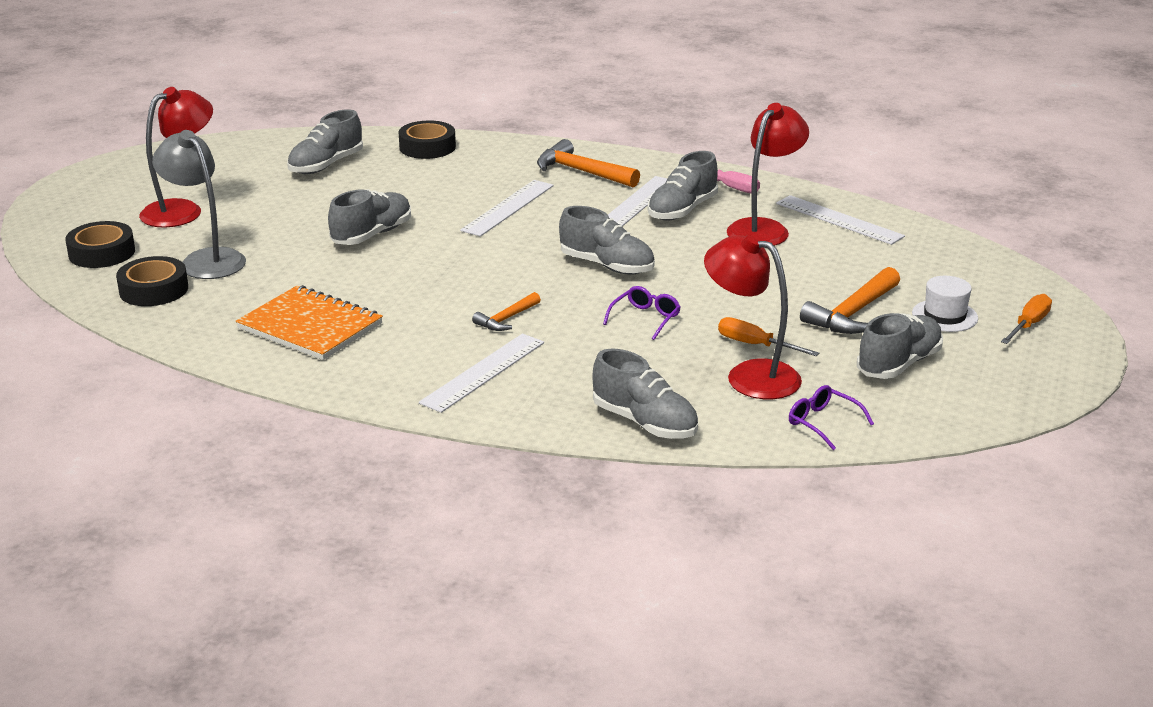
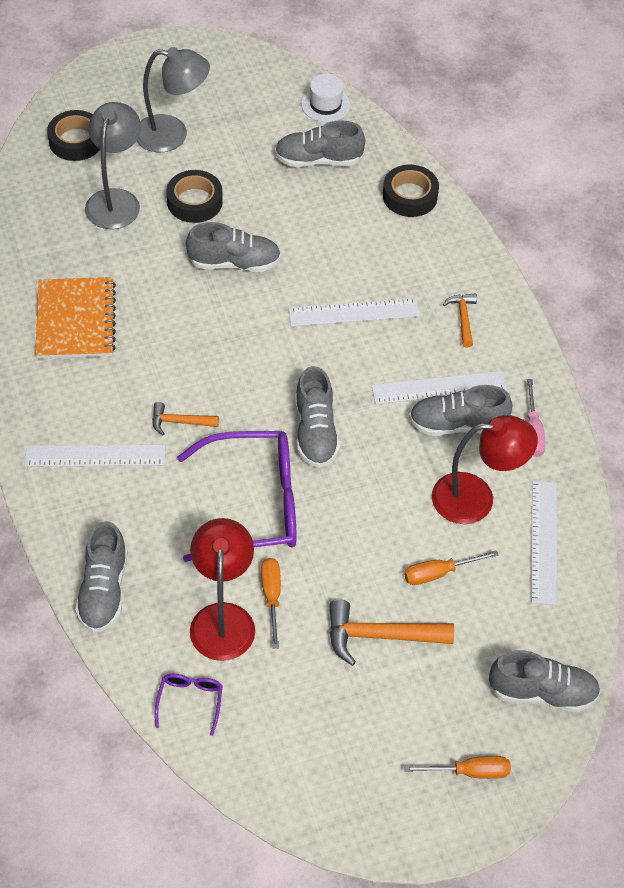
camera: 50 degrees right, 25 degrees up
black tape [116,256,188,306] -> black tape moved to [166,170,223,223]
red lamp [139,87,213,227] -> grey lamp [136,47,210,152]
orange hammer [537,139,640,188] -> orange hammer [443,293,477,347], size x0.58
purple glasses [603,286,681,340] -> purple glasses [177,431,297,562], size x2.33
grey shoe [857,313,943,379] -> grey shoe moved to [489,650,601,712]
white hat [912,276,978,332] -> white hat moved to [301,74,350,122]
none -> orange screwdriver [404,550,499,585]

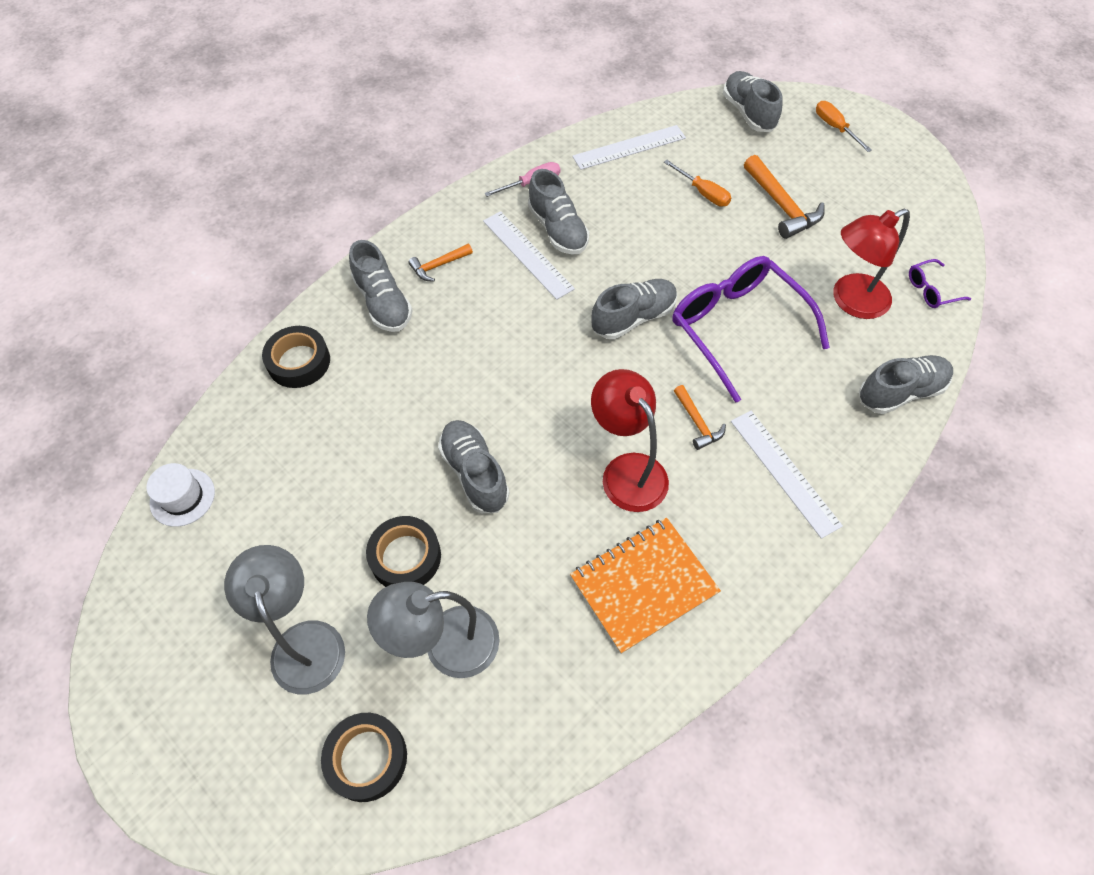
camera: 115 degrees left, 5 degrees up
orange screwdriver [261,558,281,649] -> none
grey shoe [275,120,365,167] -> grey shoe moved to [349,240,413,332]
white ruler [289,298,420,326] -> none
red lamp [432,415,538,524] -> red lamp moved to [591,369,669,512]

